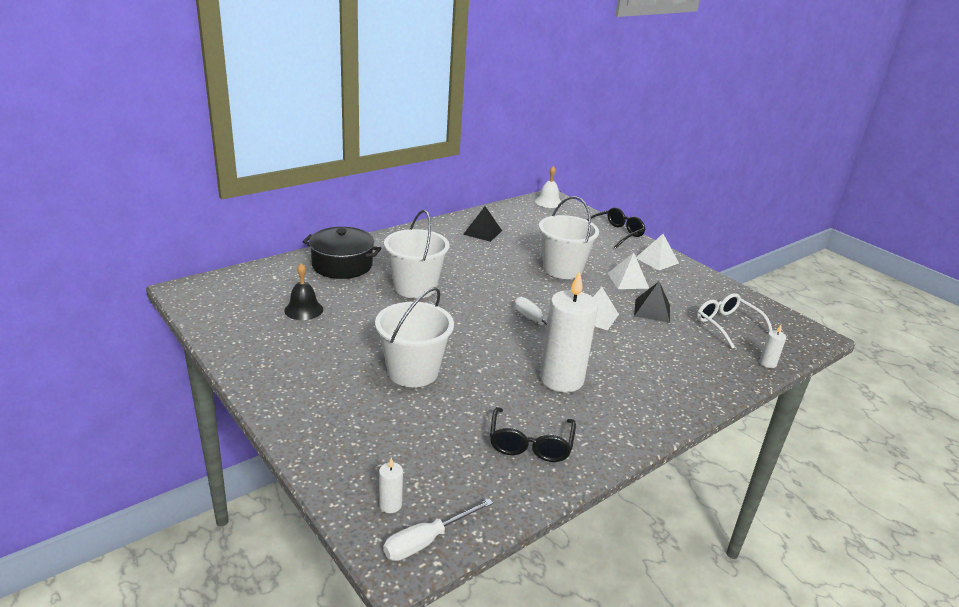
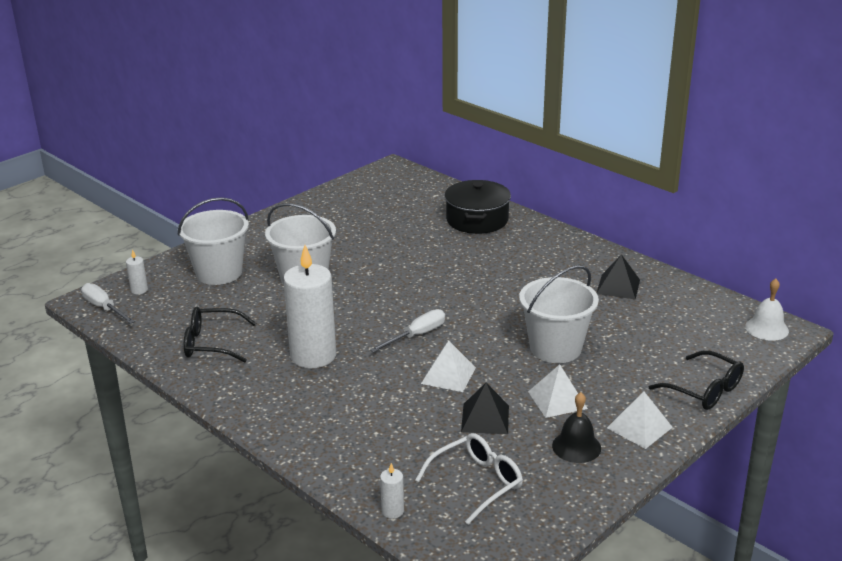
camera: 85 degrees right, 0 degrees up
black bell [284,263,323,320] -> black bell moved to [552,392,601,463]
white bucket [384,210,449,299] -> white bucket moved to [178,197,249,285]

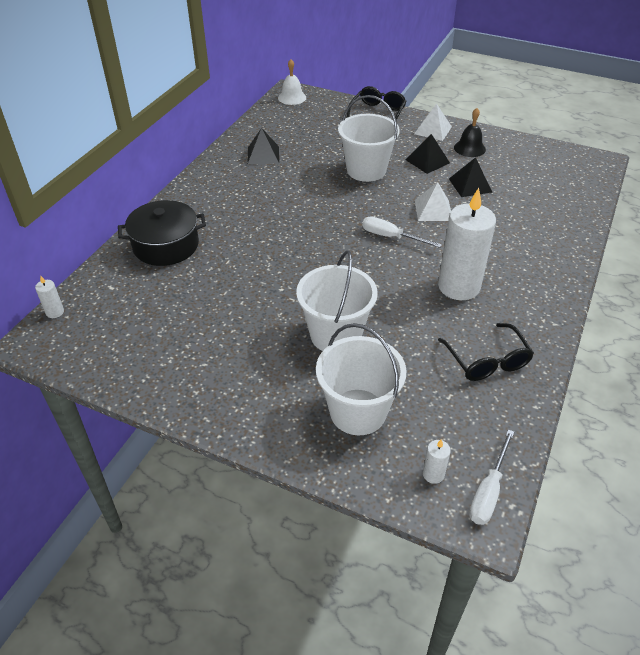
camera: 110 degrees left, 15 degrees up
white candle [380,463,404,519] -> white candle moved to [35,276,64,318]
white glasses [415,433,523,524] -> none
white pyramid [528,364,588,418] -> black pyramid [406,134,450,174]

